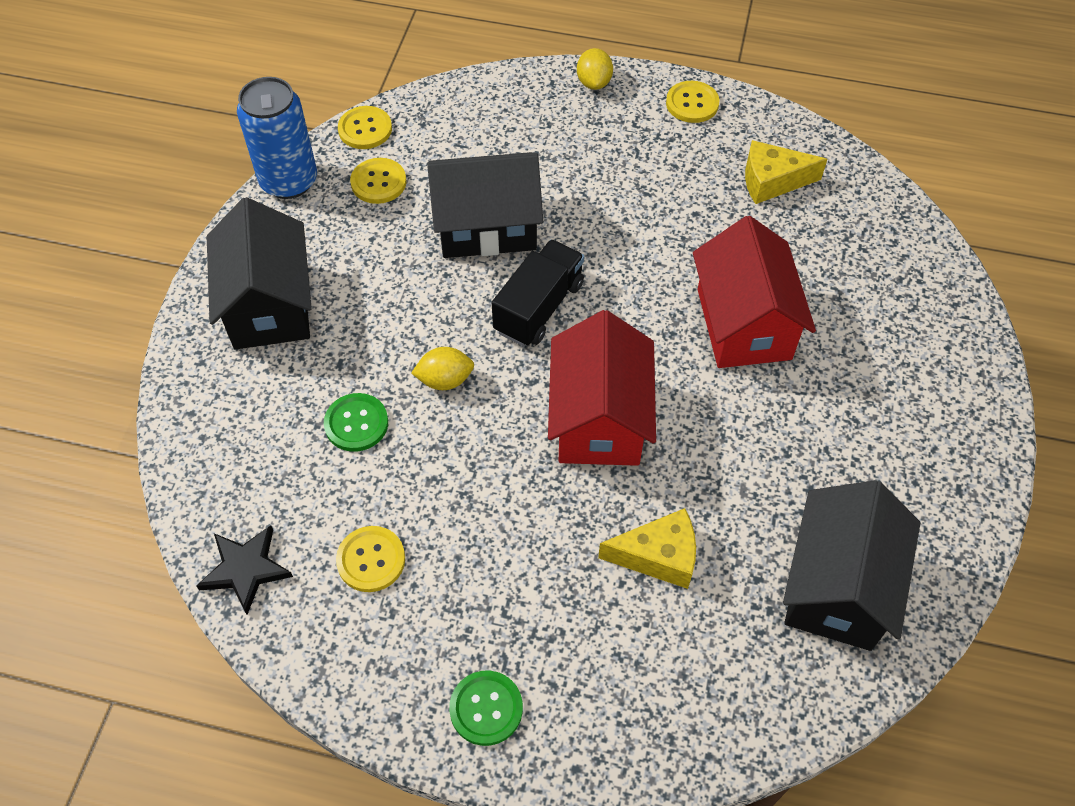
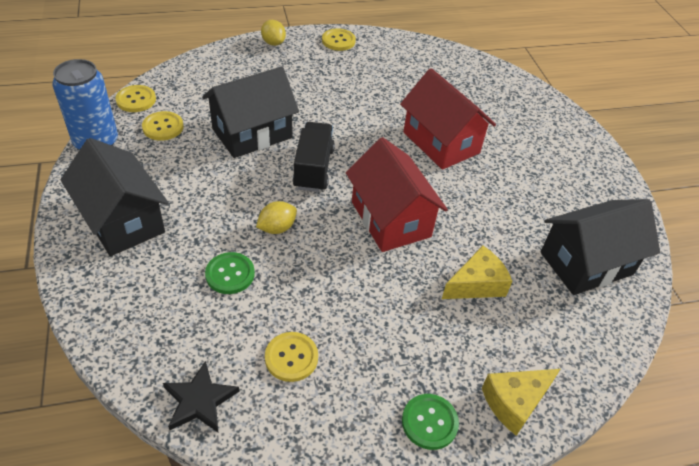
camera: 30 degrees left, 10 degrees down
yellow cheese [745,140,827,204] -> yellow cheese moved to [482,369,560,436]
black house [783,480,920,651] -> black house turned 75 degrees clockwise [541,199,660,295]

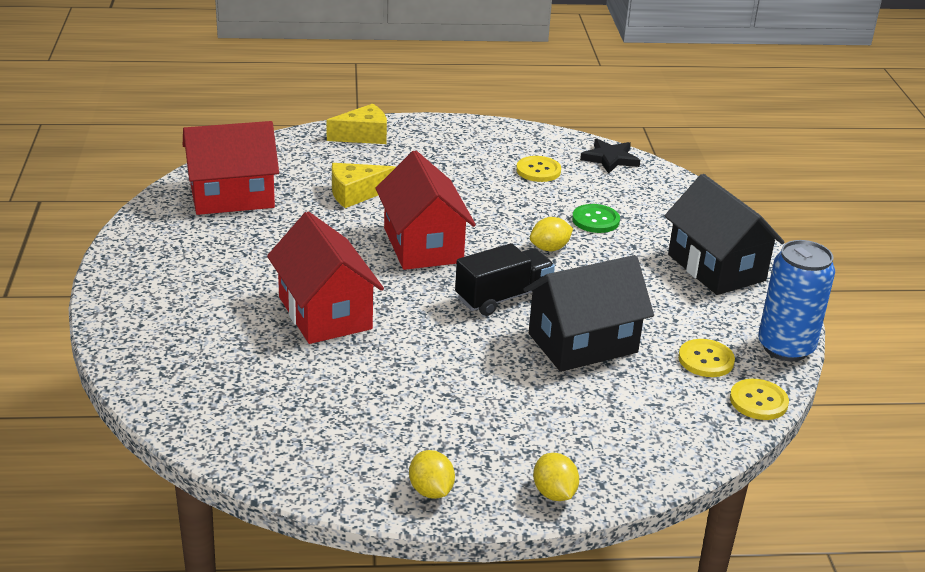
camera: 170 degrees left, 15 degrees down
black truck [292,122,335,192] -> black truck turned 135 degrees counterclockwise [455,243,555,316]
yellow button [322,28,356,51] -> yellow lemon [409,450,455,499]
green button [402,394,459,450] -> none
black house [541,199,660,295] -> red house [183,121,279,215]

